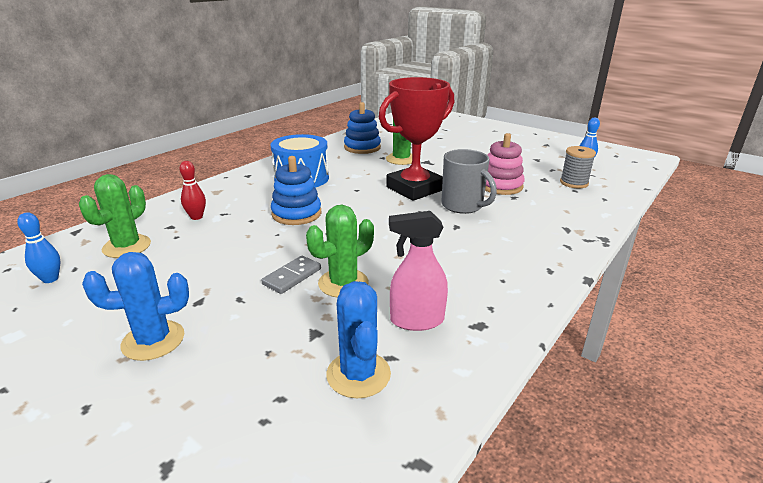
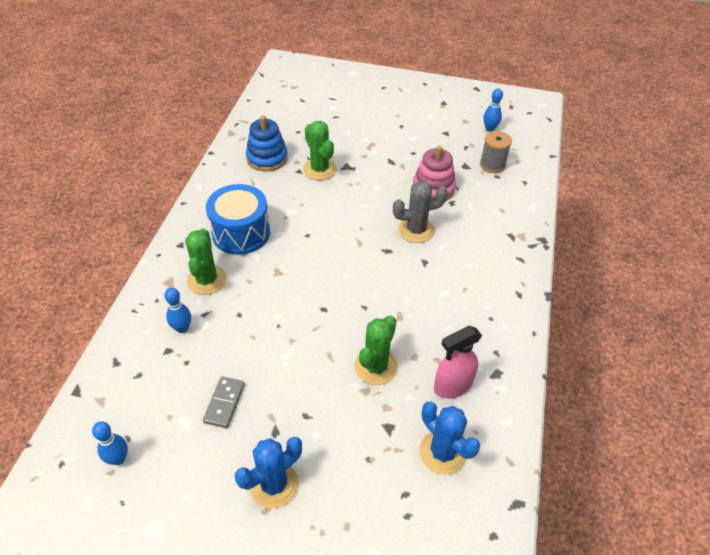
camera: 25 degrees left, 20 degrees up
green cactus [79,174,151,258] -> green cactus moved to [185,229,226,295]
red bowling pin [179,161,206,220] -> blue bowling pin [164,288,191,333]
grey domino [261,256,321,294] -> grey domino moved to [203,377,245,428]
blue stacking toy [271,156,321,225] -> none
red trophy [379,77,454,201] -> none
grey mug [441,149,497,214] -> grey cactus [393,181,448,243]

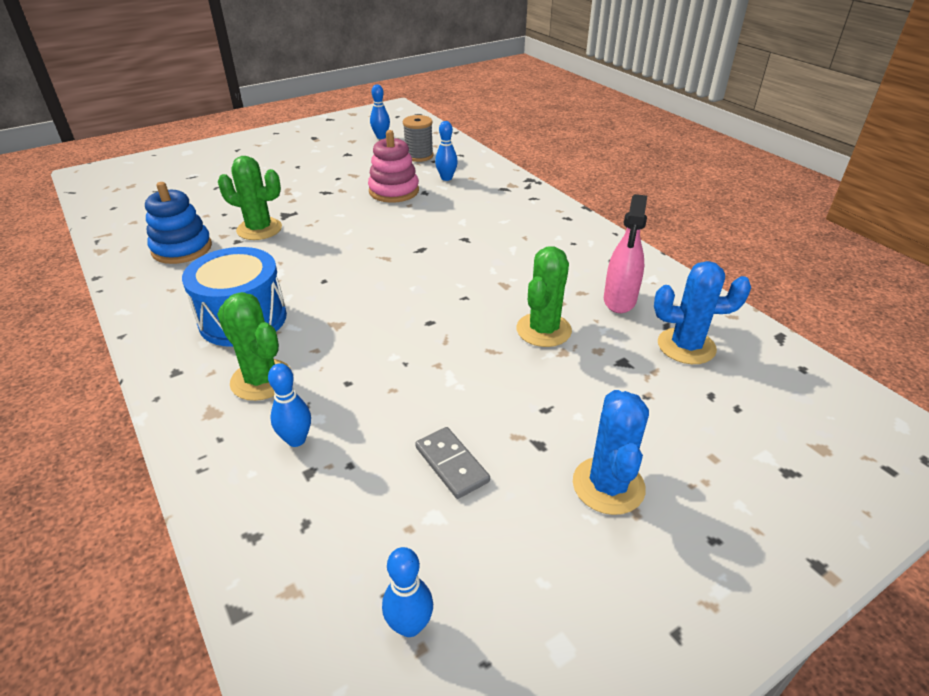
camera: 45 degrees left, 10 degrees down
green cactus [354,315,398,385] -> green cactus turned 45 degrees clockwise [516,246,572,347]
grey cactus [393,181,448,243] -> none
none -> blue bowling pin [435,121,458,181]

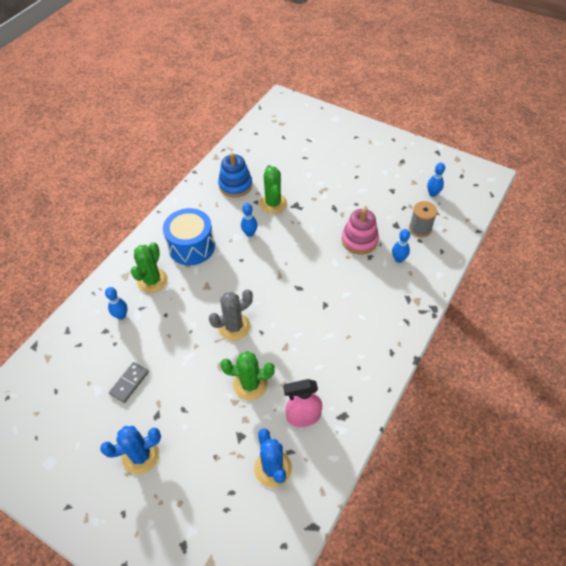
camera: 65 degrees right, 15 degrees up
blue bowling pin [382,547,433,637] -> blue bowling pin moved to [241,203,257,237]
none -> grey cactus [209,289,253,341]

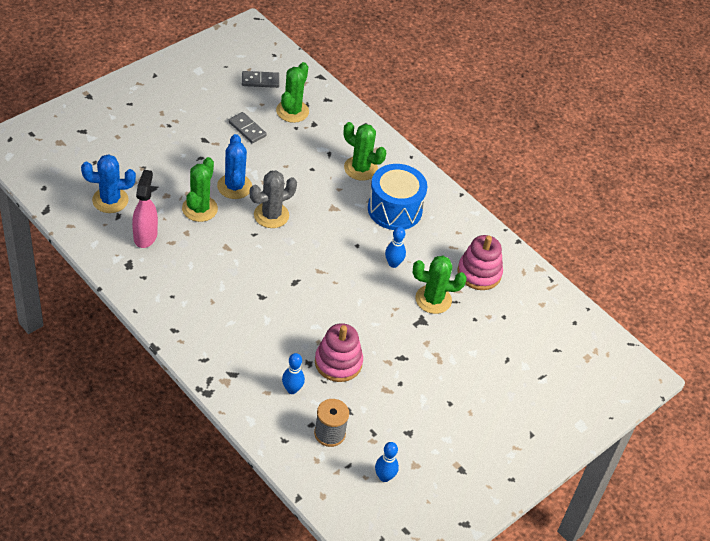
camera: 100 degrees right, 5 degrees down
blue cactus [100,426,161,474] -> blue cactus moved to [217,134,252,199]
blue bowling pin [105,287,128,320] -> none
grey cactus [209,289,253,341] -> grey cactus turned 75 degrees clockwise [249,170,297,228]
blue stacking toy [218,153,252,197] -> pink stacking toy [457,235,503,290]
none -> grey domino [242,71,279,88]
none -> green cactus [276,62,309,123]

